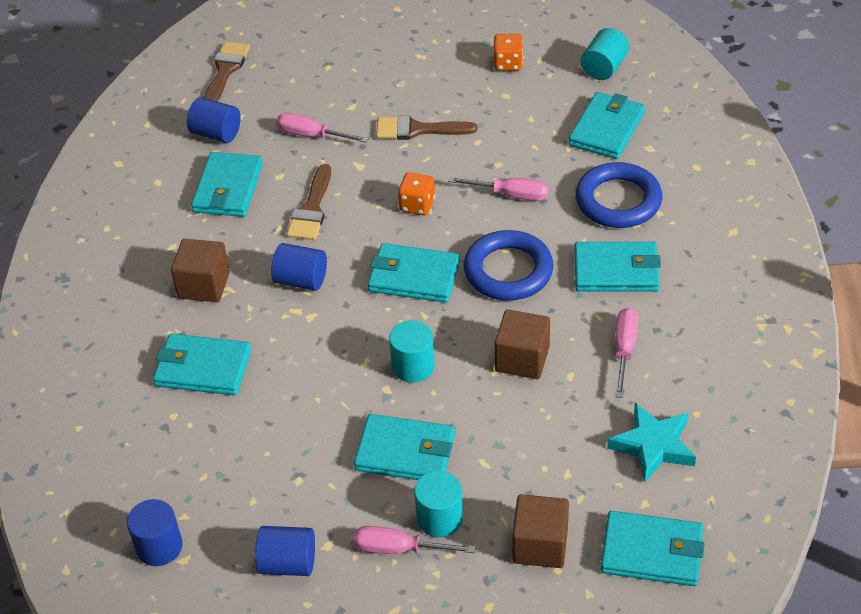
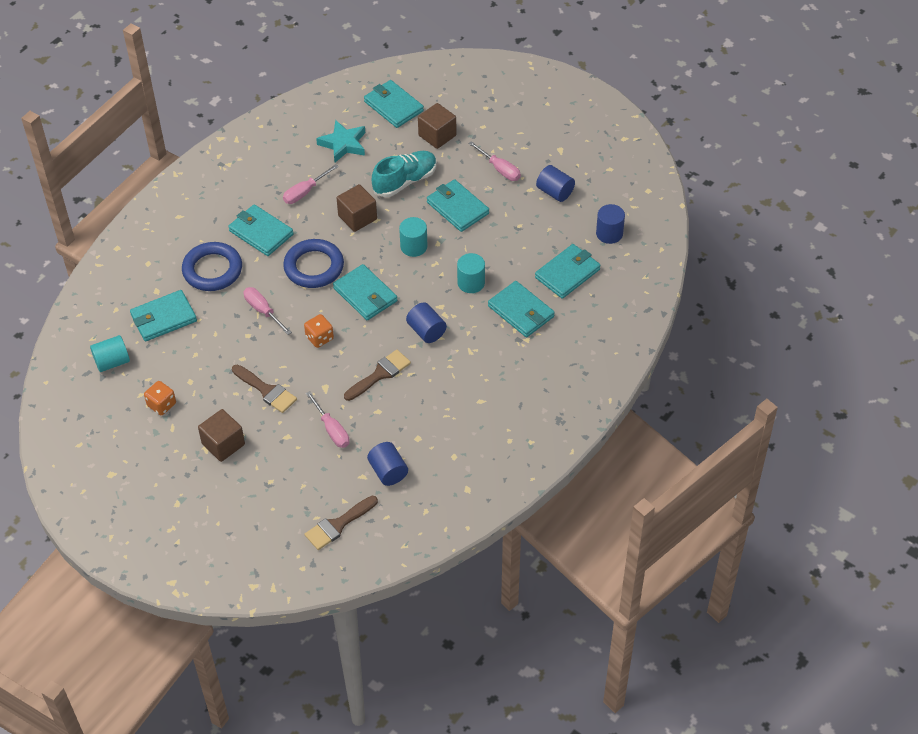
camera: 145 degrees left, 5 degrees up
brown cube [171,239,230,302] -> brown cube moved to [198,409,245,462]
turquoise wallet [191,152,263,217] -> turquoise wallet moved to [535,244,601,299]
turquoise cylinder [414,471,463,537] -> turquoise cylinder moved to [457,253,485,293]
none -> turquoise shoe [372,151,437,197]

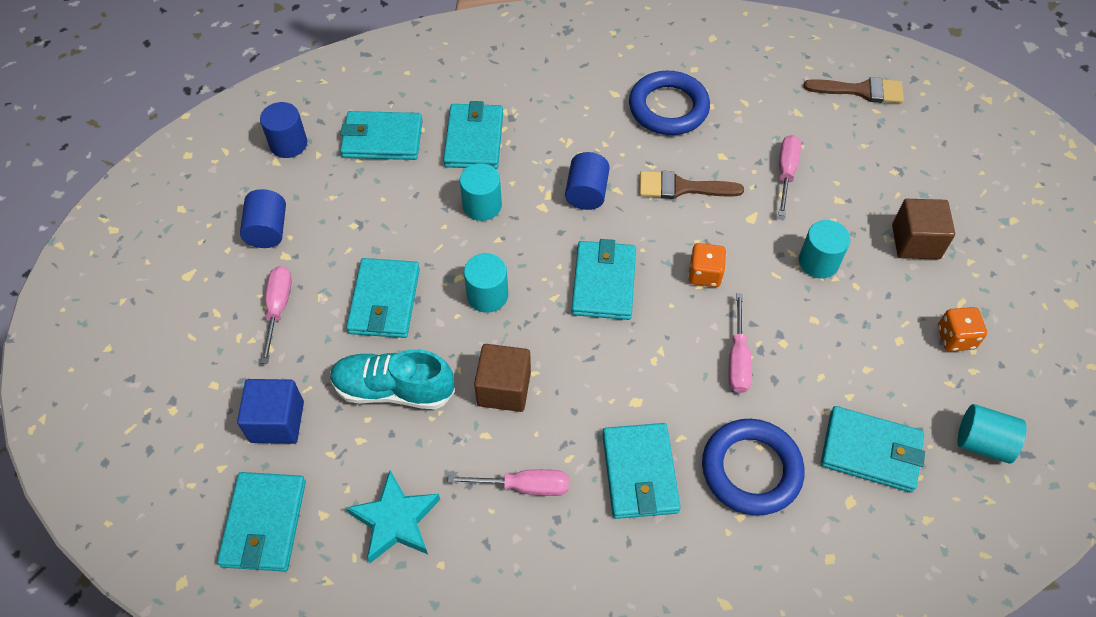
camera: 135 degrees left, 5 degrees up
brown brush [232,364,297,413] -> turquoise cylinder [799,220,851,279]
blue ring [283,239,344,288] -> blue ring moved to [629,71,710,135]
blue cylinder [367,442,408,486] -> none
brown cube [418,103,457,149] -> blue cube [237,379,304,444]

